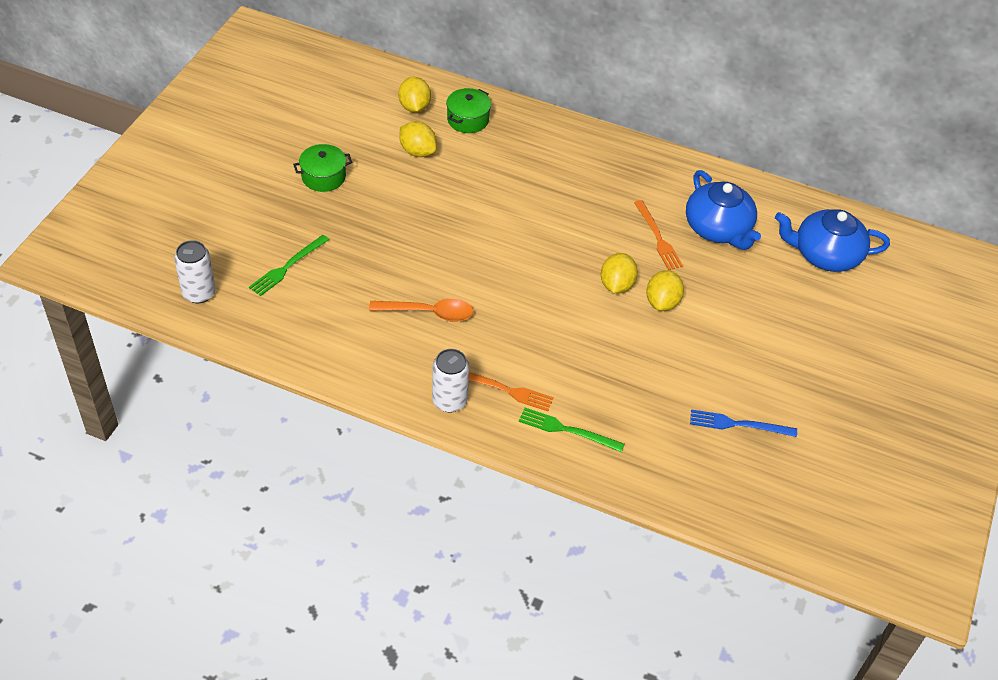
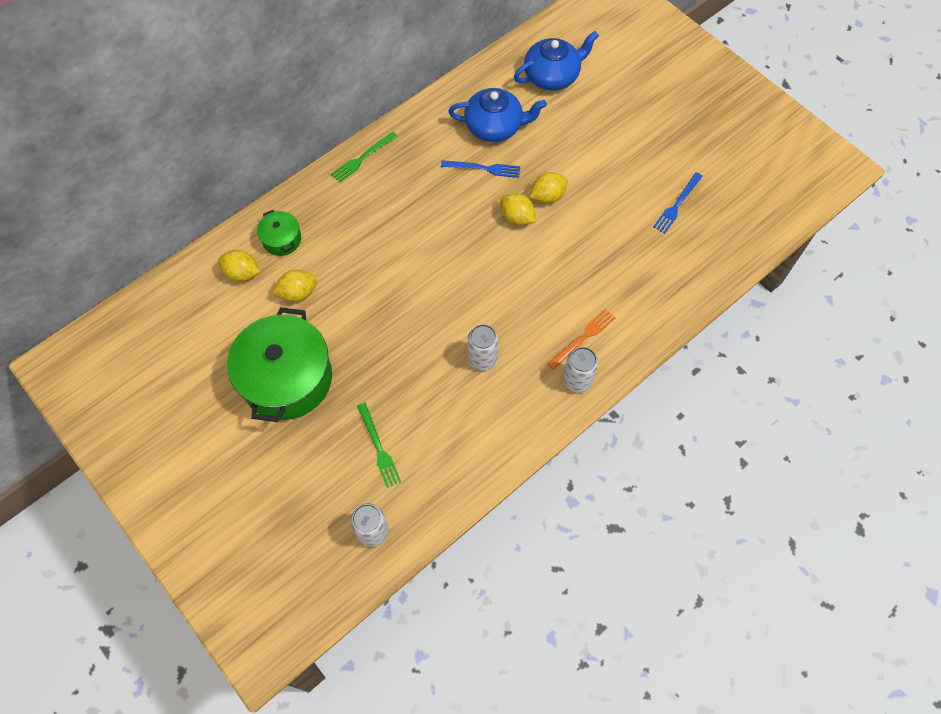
camera: 60 degrees left, 15 degrees up
green pot [293,144,352,192] -> green pot [227,307,332,422], size x2.16
orange spoon [369,299,474,322] -> white can [468,324,498,371]
green fork [519,408,625,452] -> green fork moved to [331,132,398,183]
orange fork [634,200,683,270] -> blue fork [441,160,520,178]
yellow lemon [646,270,684,311] -> yellow lemon turned 75 degrees counterclockwise [530,172,568,204]
blue teapot [775,209,890,272] -> blue teapot turned 150 degrees counterclockwise [514,31,599,90]

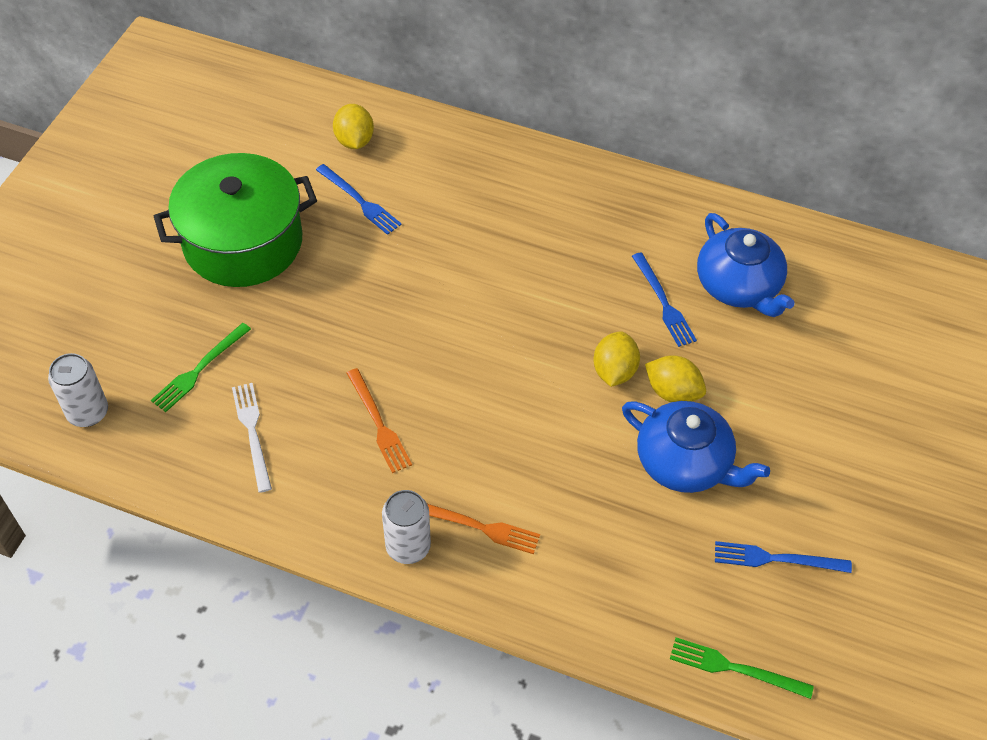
camera: 60 degrees right, 10 degrees down
green pot [257,210,301,256] -> none
yellow lemon [273,270,317,302] -> blue fork [316,164,402,235]
green fork [331,132,398,183] -> green fork moved to [670,638,814,699]
white can [468,324,498,371] -> orange fork [347,368,412,473]
blue teapot [514,31,599,90] -> blue teapot moved to [622,401,770,493]
none -> white fork [232,383,272,493]

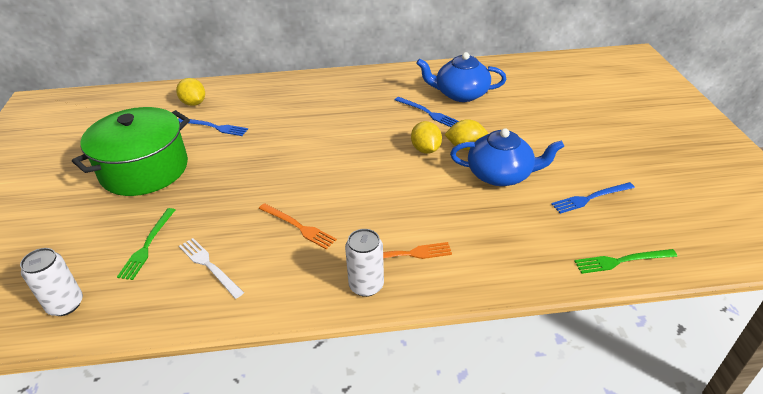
camera: 25 degrees left, 15 degrees down
blue teapot [697,213,795,317] -> blue teapot turned 150 degrees clockwise [416,52,506,102]

